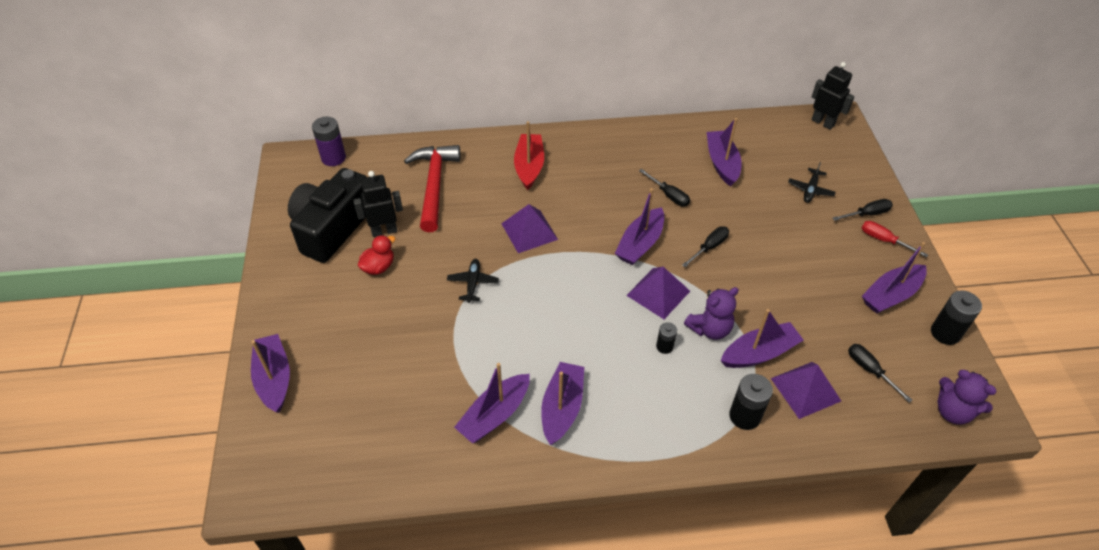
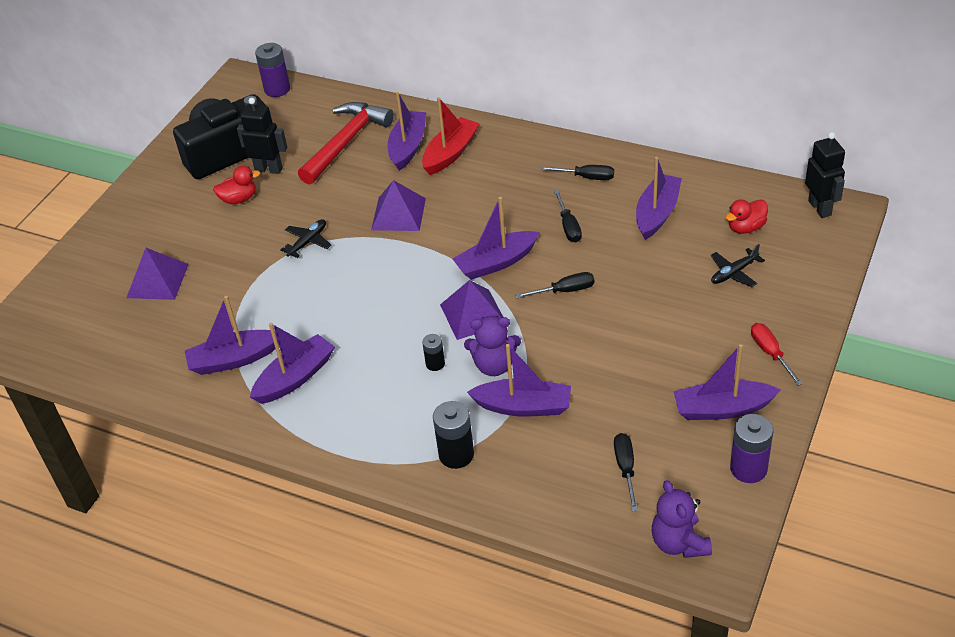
camera: 35 degrees right, 5 degrees down
purple boat [251,334,290,413] -> purple boat moved to [388,92,426,171]
purple pyramid [771,362,841,419] -> purple pyramid moved to [126,248,189,300]
black screwdriver [833,199,893,221] -> black screwdriver moved to [540,165,614,180]
black battery [931,290,982,345] -> purple battery [730,414,773,483]
none -> red duck [725,199,768,234]

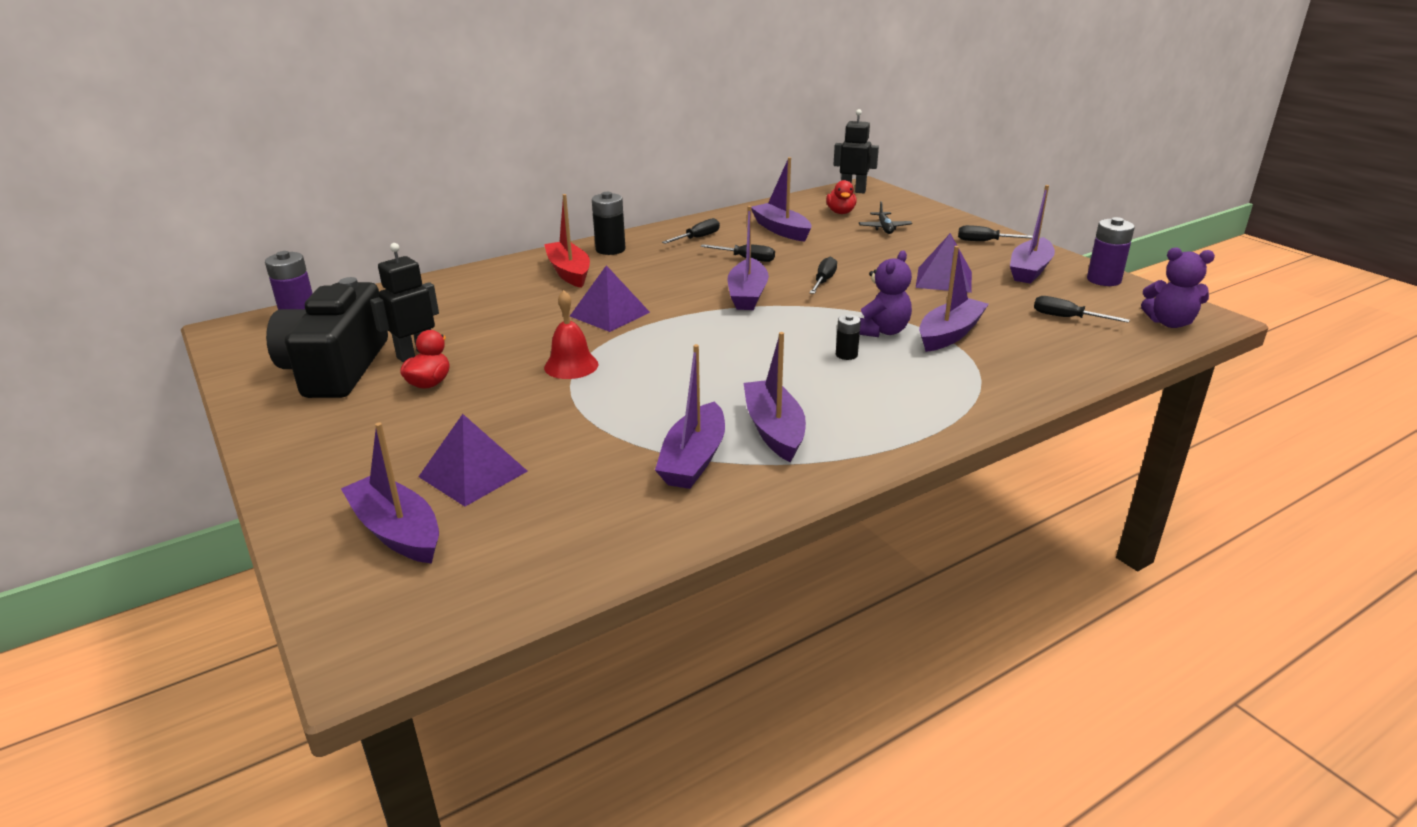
camera: 60 degrees left, 15 degrees down
black plane [280,219,331,258] -> red bell [544,290,599,379]
red hammer [298,102,394,185] -> none
purple boat [388,92,426,171] -> purple boat moved to [341,422,439,564]
black battery [433,401,474,469] -> black battery moved to [592,192,625,255]
purple pyramid [440,280,503,340] -> purple pyramid moved to [916,233,972,293]
red screwdriver [751,323,803,386] -> black screwdriver [958,225,1033,241]

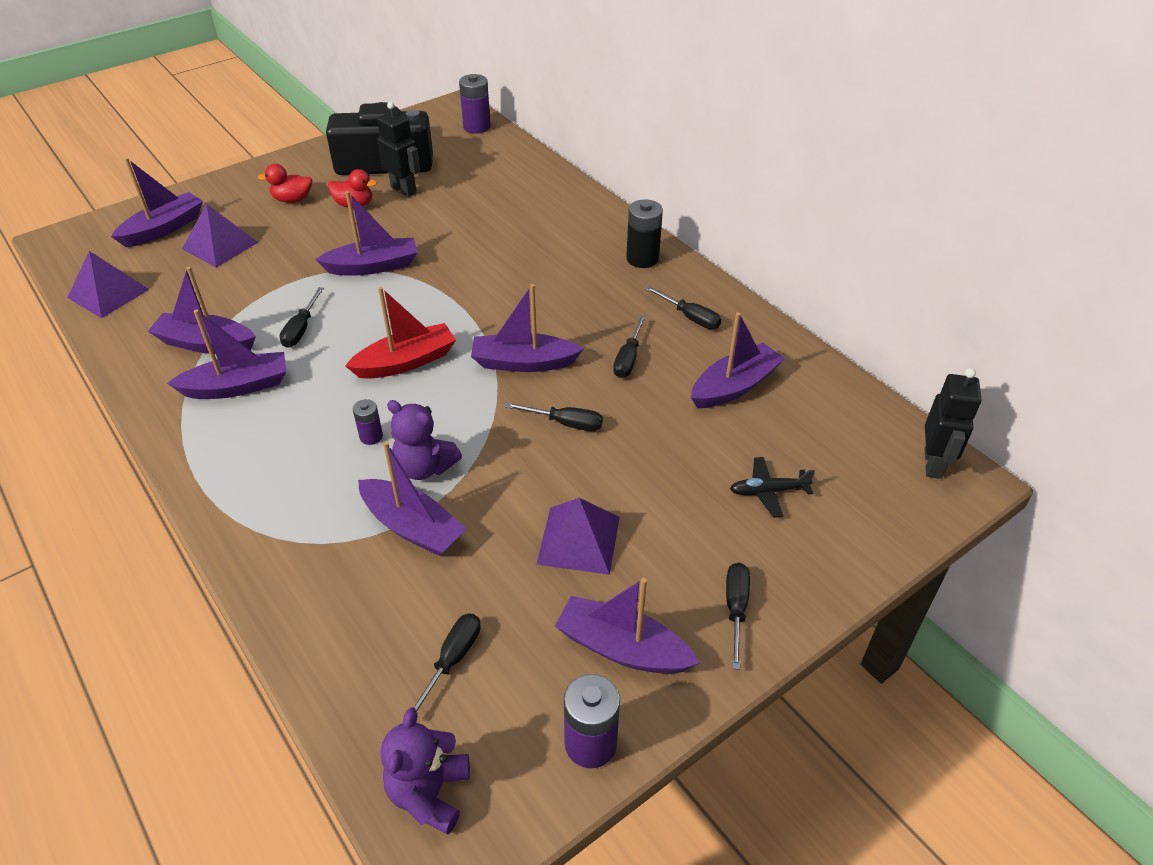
camera: 85 degrees right, 15 degrees up
red boat [544,194,590,288] -> red boat moved to [345,287,456,379]
red bell [544,290,599,379] -> purple boat [315,191,417,276]
purple pyramid [570,265,650,332] -> purple pyramid moved to [67,251,149,318]
red duck [826,180,857,214] -> red duck moved to [258,164,312,203]
black battery [836,314,861,360] -> purple battery [353,399,383,445]
none -> black screwdriver [279,287,324,348]

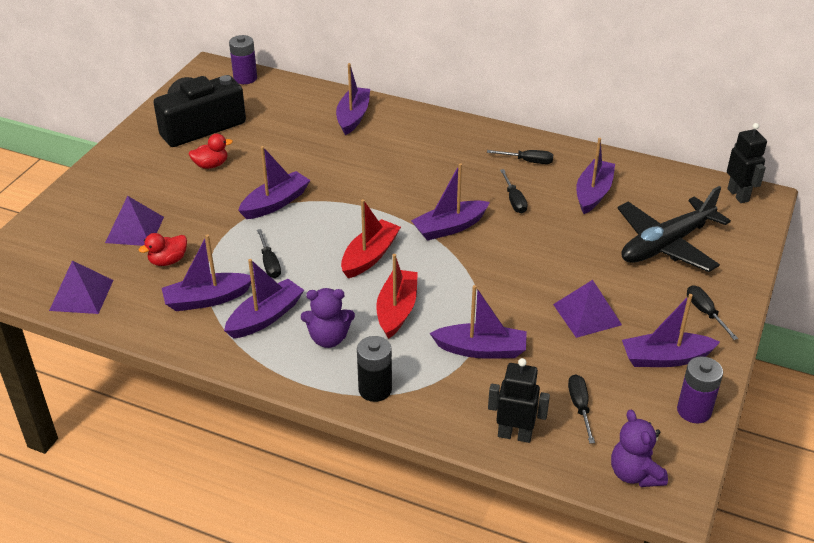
camera: 30 degrees left, 5 degrees down
purple boat [111,158,203,247] -> purple boat moved to [336,63,370,135]
red duck [258,164,312,203] -> red duck moved to [139,233,187,266]
purple battery [353,399,383,445] -> red boat [376,254,418,339]
black robot [377,102,420,197] -> black robot moved to [488,358,550,443]
purple teddy bear [387,400,462,480] -> purple teddy bear moved to [301,288,355,348]
black screwdriver [505,403,603,431] -> none
black battery [626,199,663,268] -> black battery moved to [357,336,392,402]
black plane [730,457,815,518] -> black plane [618,186,731,272], size x2.31

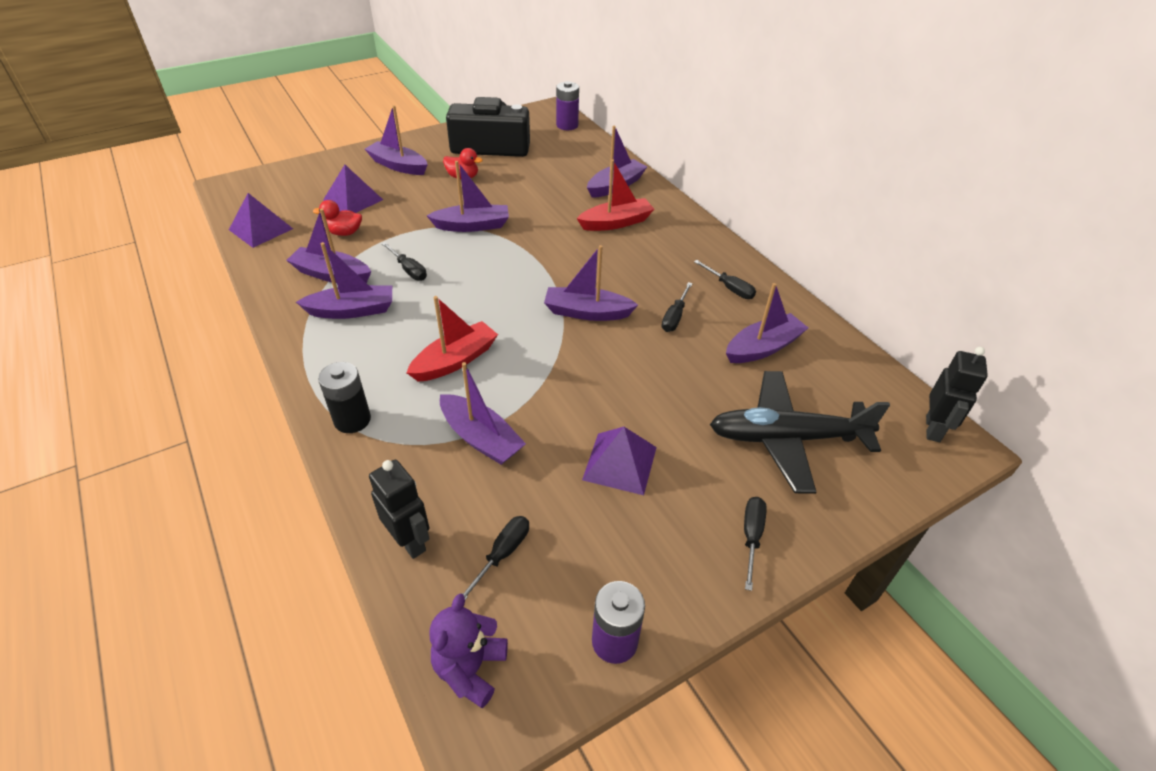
camera: 35 degrees right, 5 degrees up
black screwdriver [257,229,281,278] -> black screwdriver turned 60 degrees counterclockwise [382,242,427,281]
purple teddy bear [301,288,355,348] -> none
red boat [341,199,401,278] -> red boat moved to [576,159,654,231]
purple boat [622,294,720,367] -> purple boat moved to [365,105,428,175]

